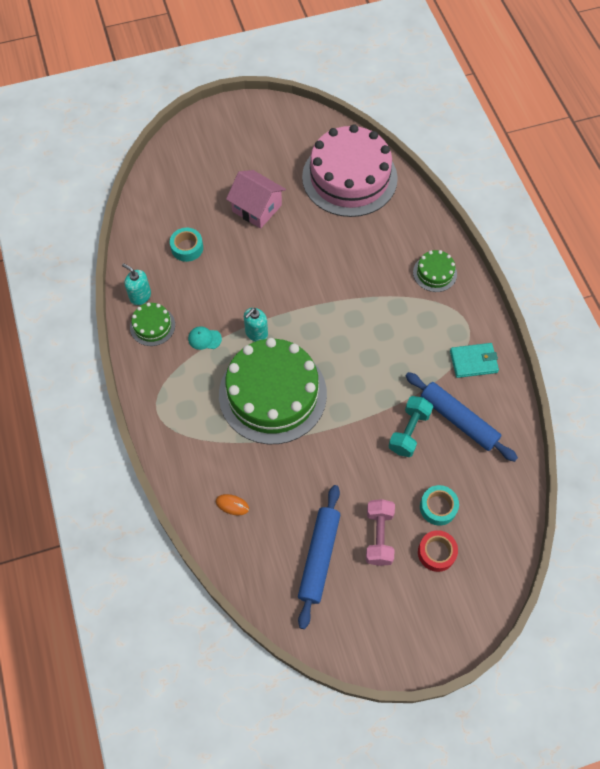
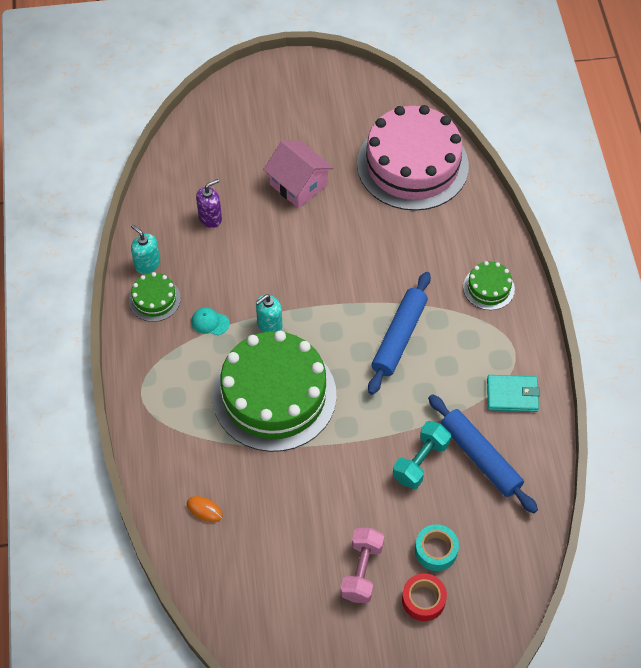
camera: 10 degrees right, 5 degrees down
turquoise tape [170,228,203,262] -> purple soap dispenser [196,179,222,228]
blue rolling pin [298,485,341,629] -> blue rolling pin moved to [368,272,431,395]

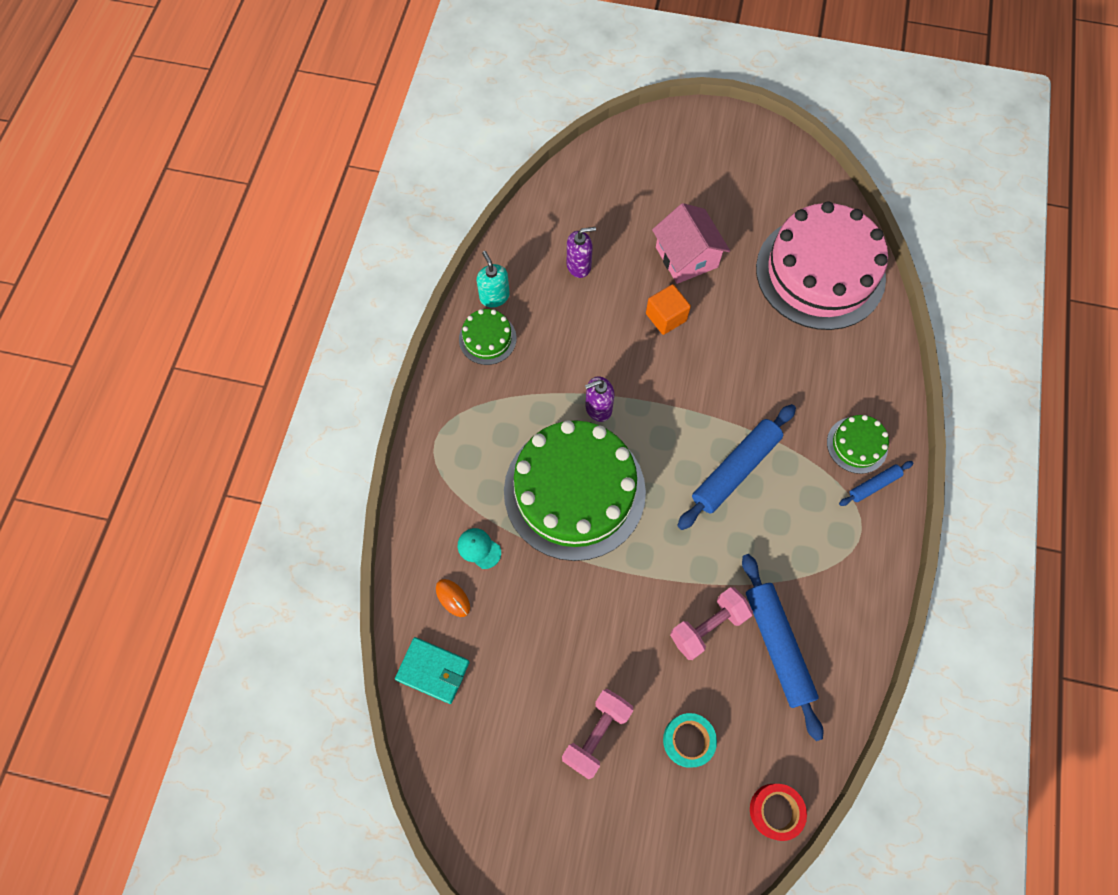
camera: 20 degrees right, 10 degrees up
turquoise cap [191,308,229,335] -> turquoise cap moved to [458,528,501,569]
turquoise soap dispenser [256,294,282,332] -> purple soap dispenser [585,376,614,422]
turquoise dumbbell [393,421,451,489] -> pink dumbbell [670,587,753,660]
red tape [402,573,447,621] -> red tape moved to [750,784,807,841]
turquoise wallet [487,375,540,412] -> turquoise wallet moved to [395,637,470,704]
none -> orange cube [646,284,691,335]
none -> blue rolling pin [839,461,913,506]

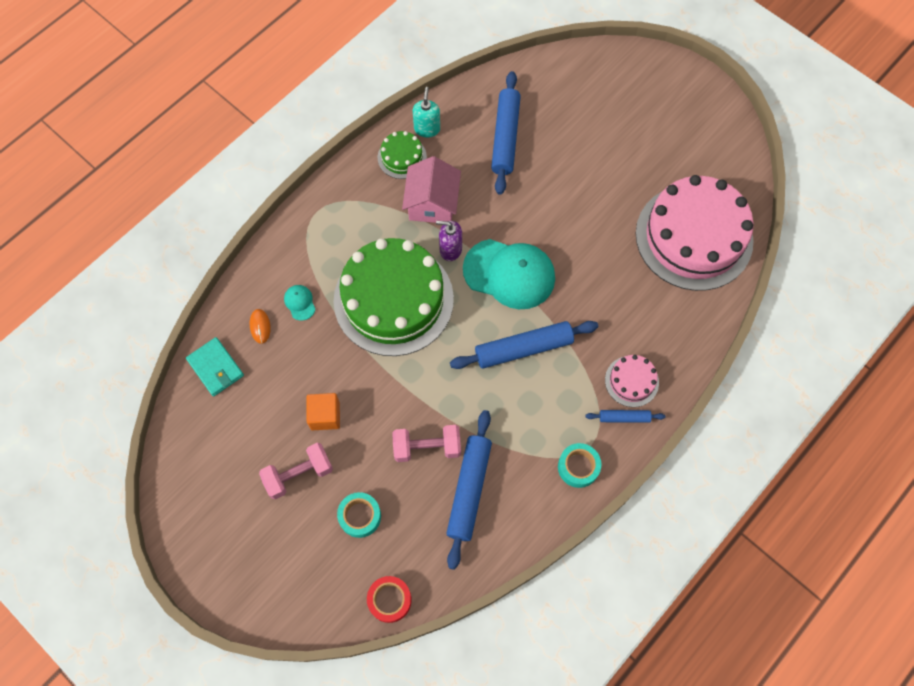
camera: 30 degrees right, 0 degrees up
purple soap dispenser [567,227,596,278] -> blue rolling pin [491,71,521,195]
orange cube [646,284,691,335] -> orange cube moved to [306,393,340,430]
pink house [652,203,730,284] -> pink house moved to [402,156,461,223]
green cake [827,415,889,474] -> pink cake [605,355,659,407]
none -> turquoise cap [463,239,555,309]
none -> turquoise tape [558,443,601,488]

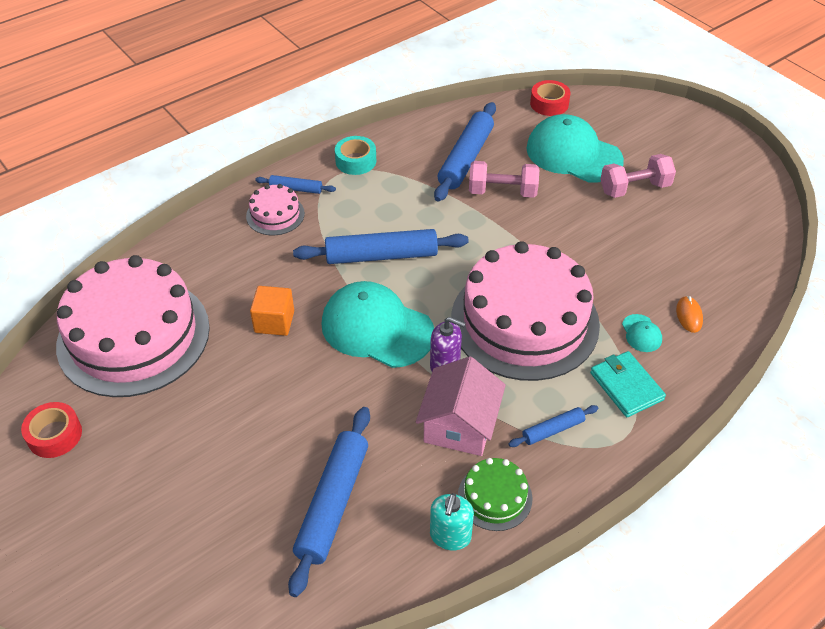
camera: 170 degrees left, 20 degrees down
turquoise wallet [186,337,244,396] -> turquoise wallet moved to [590,351,666,417]
orange cube [306,393,340,430] -> orange cube moved to [250,286,294,336]
green cake [334,238,454,356] -> pink cake [451,241,600,381]
turquoise tape [337,492,381,538] -> turquoise cap [526,114,624,183]
none -> red tape [21,402,82,458]
none -> blue rolling pin [508,405,598,447]

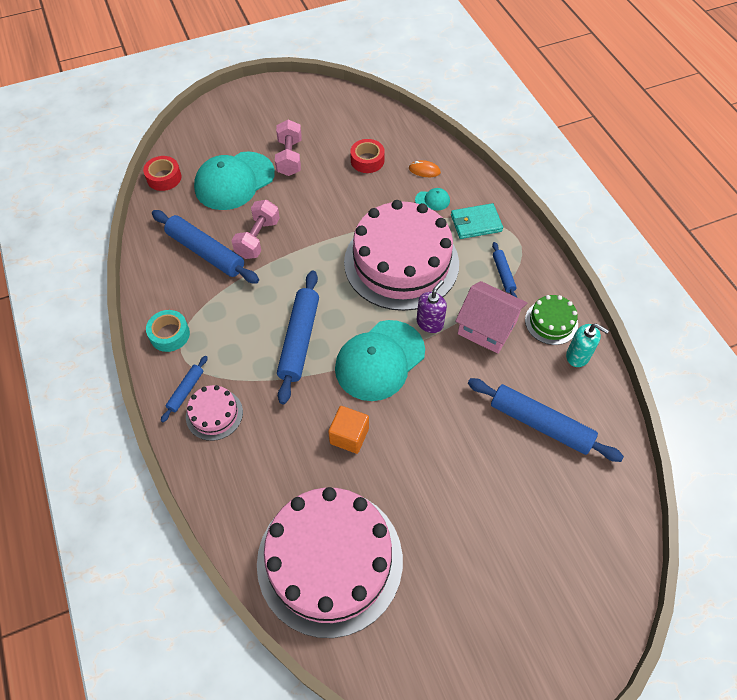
camera: 75 degrees left, 10 degrees up
red tape [21,402,82,458] -> red tape moved to [350,139,385,173]

